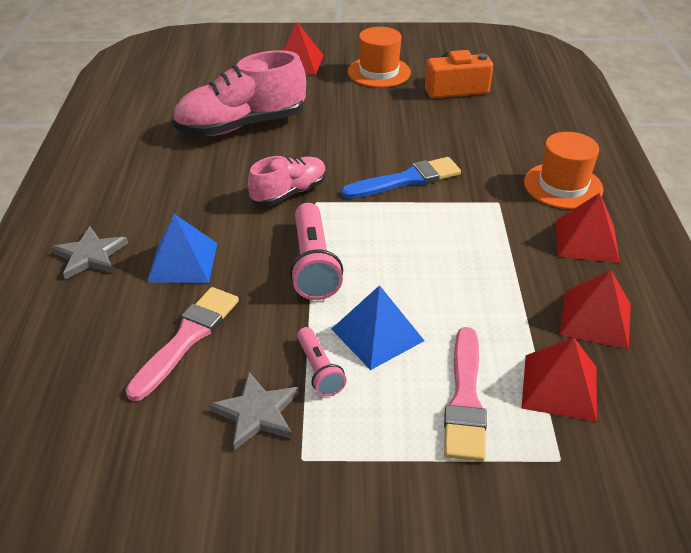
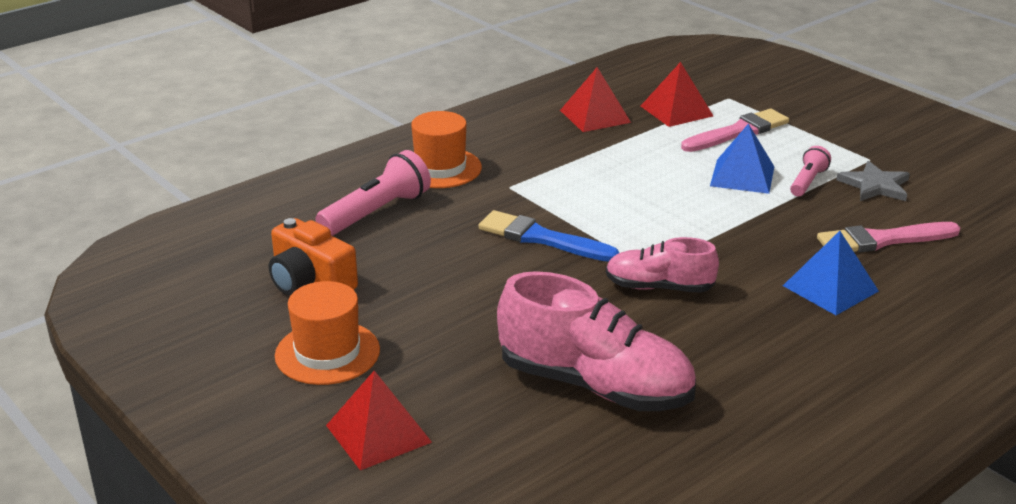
camera: 130 degrees left, 10 degrees down
grey star [51,226,128,280] -> none
pink flashlight [290,203,343,300] -> pink flashlight moved to [315,150,431,236]
red pyramid [555,193,620,263] -> none

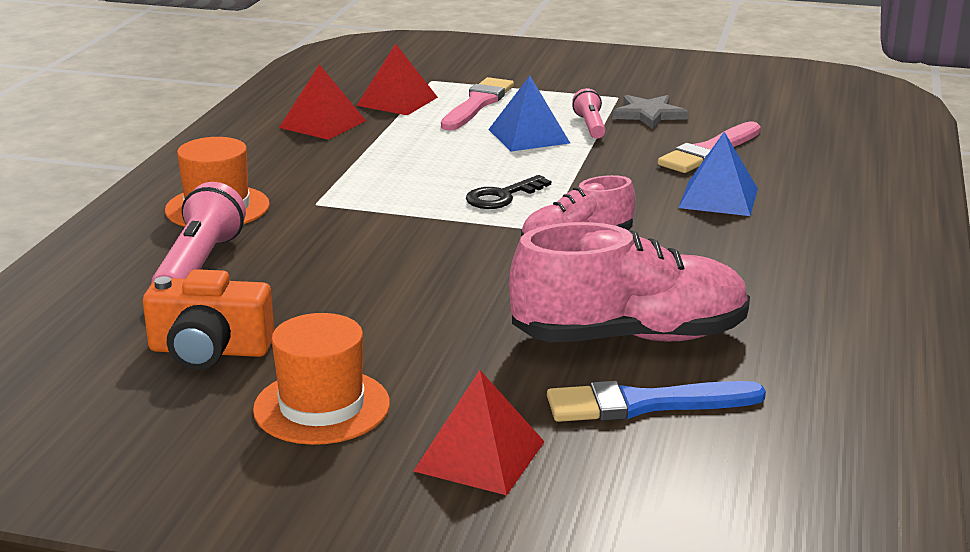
camera: 35 degrees left, 5 degrees down
blue brush [479,210,619,262] -> blue brush moved to [547,381,766,422]
none -> black key [466,175,551,209]

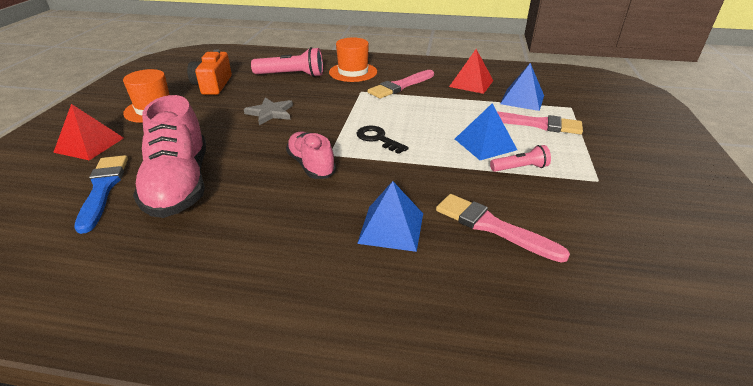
camera: 85 degrees right, 10 degrees up
red pyramid [356,44,438,115] -> blue pyramid [500,63,544,111]
grey star [612,95,689,129] -> grey star moved to [244,98,293,125]
none -> pink brush [368,70,434,99]

